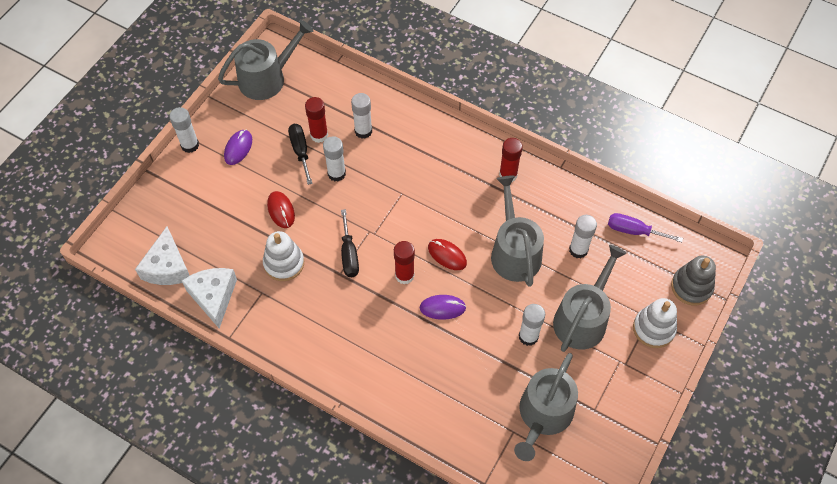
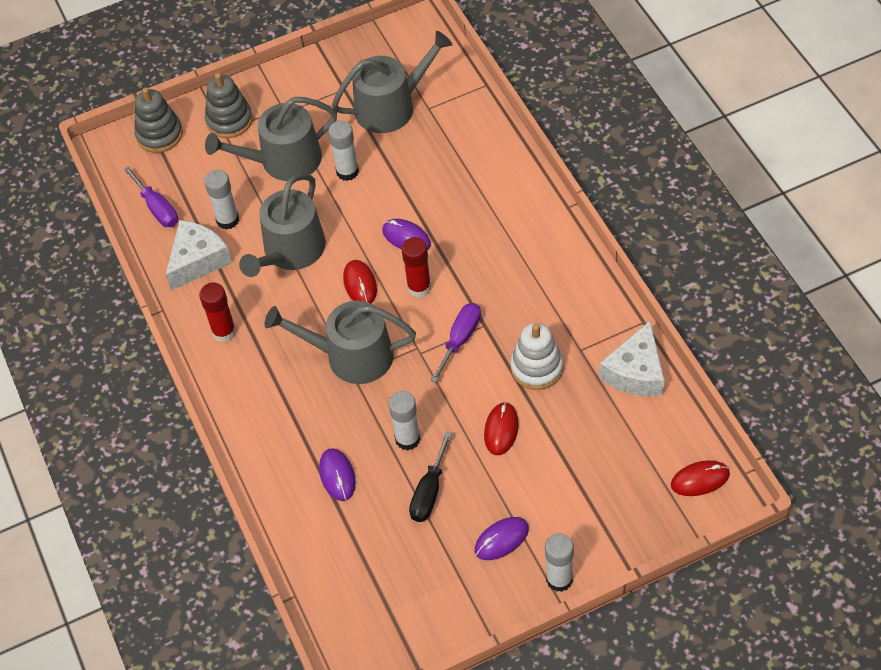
camera: 140 degrees left, 5 degrees down
white cheese [135,227,190,285] -> white cheese moved to [166,220,232,291]
grey watering can [218,20,313,100] -> grey watering can moved to [264,301,416,384]
red glue stick [305,97,328,143] -> none
black screwdriver [341,209,359,277] -> purple screwdriver [430,303,481,383]
white glue stick [351,93,372,139] -> purple mouse [319,448,356,501]
white stacking toy [633,298,677,348] -> grey stacking toy [205,73,253,138]
none -> red mouse [671,460,730,496]

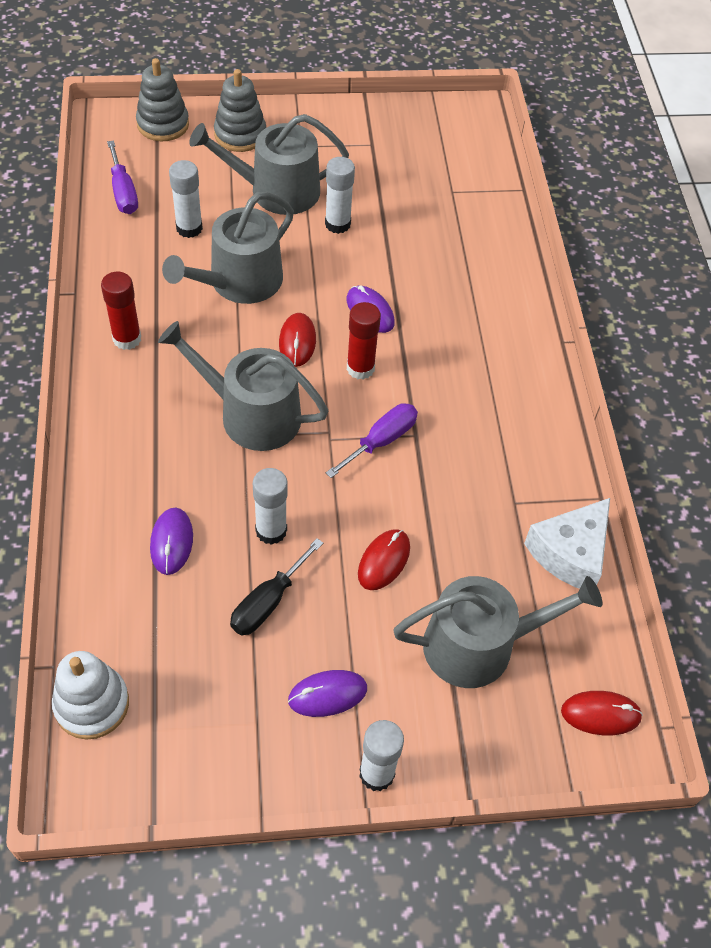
camera: 10 degrees right, 0 degrees up
white cheese [166,220,232,291] -> none
grey watering can [332,31,452,133] -> grey watering can moved to [393,576,602,688]
white stacking toy [510,323,563,390] -> white stacking toy moved to [52,651,129,739]

